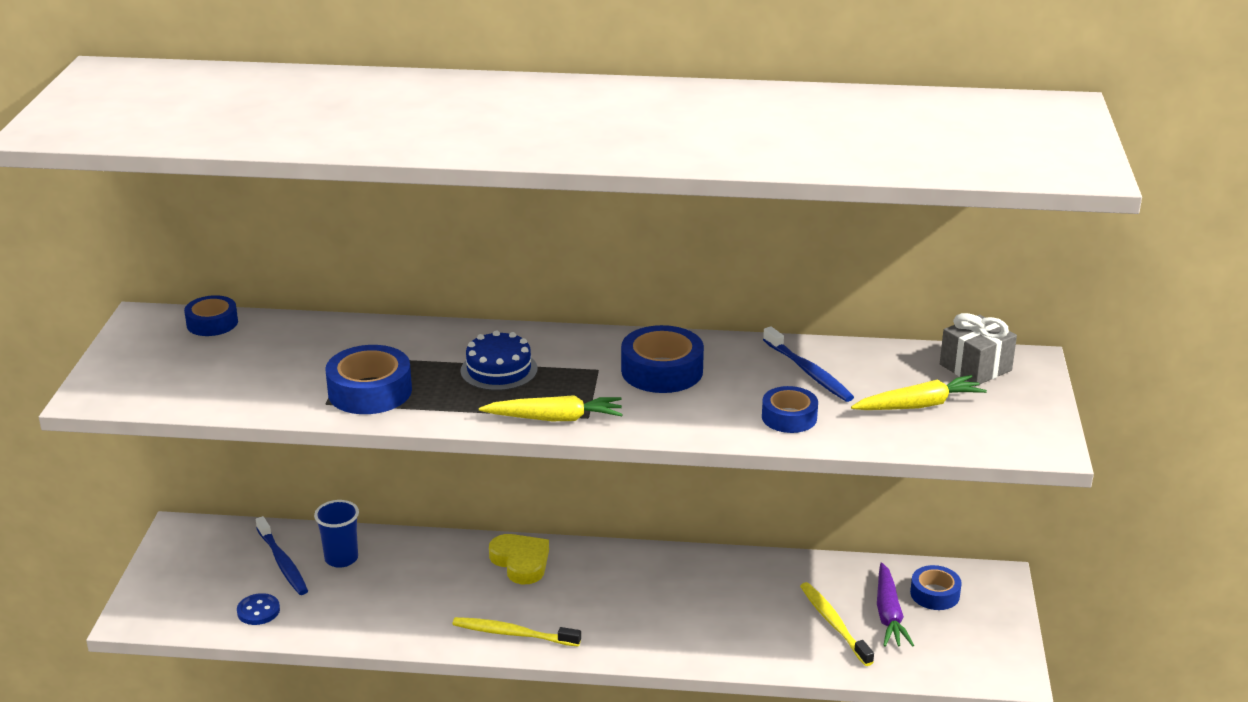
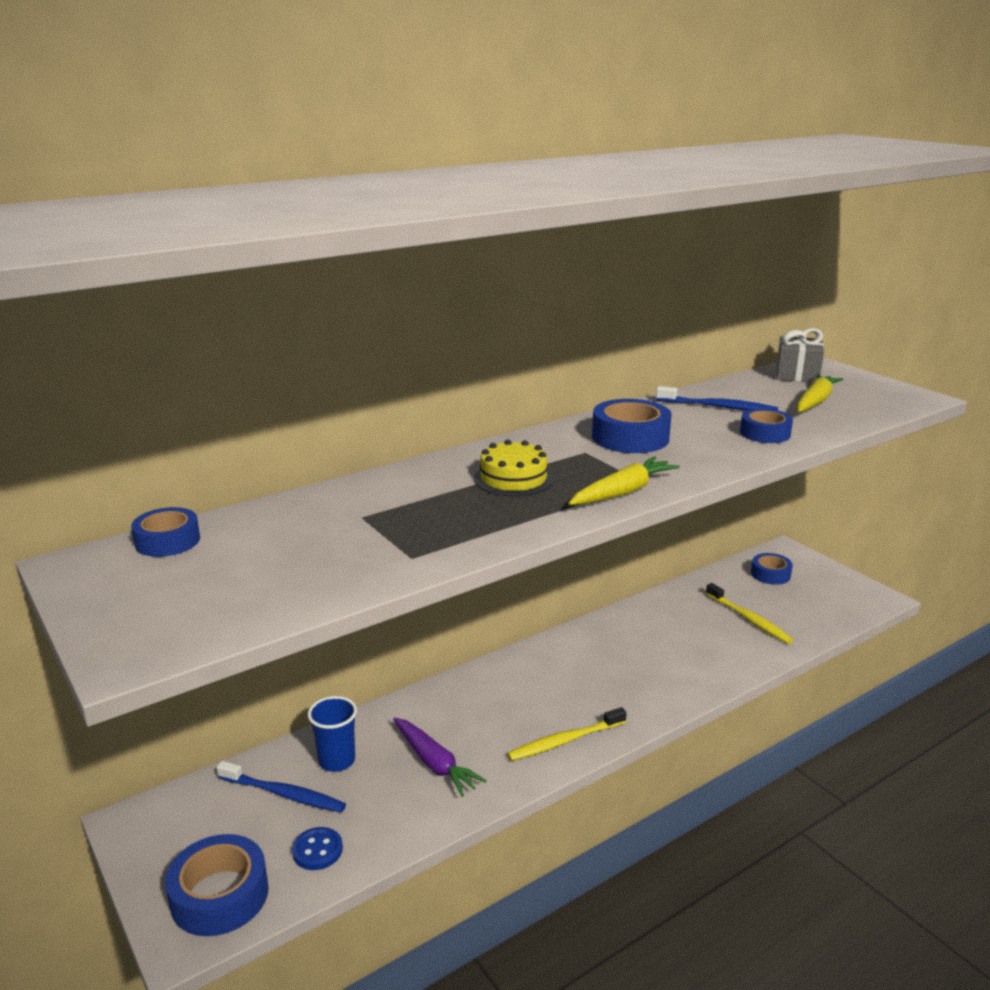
camera: 40 degrees left, 5 degrees down
blue tape [325,345,412,414] -> blue tape moved to [165,834,269,936]
blue cake [460,330,538,391] -> yellow cake [474,440,554,497]
yellow heart [489,534,549,584] -> none
yellow toothbrush [800,582,874,666] -> yellow toothbrush turned 150 degrees counterclockwise [706,583,793,644]
purple carrot [877,563,914,647] -> purple carrot moved to [393,717,487,797]

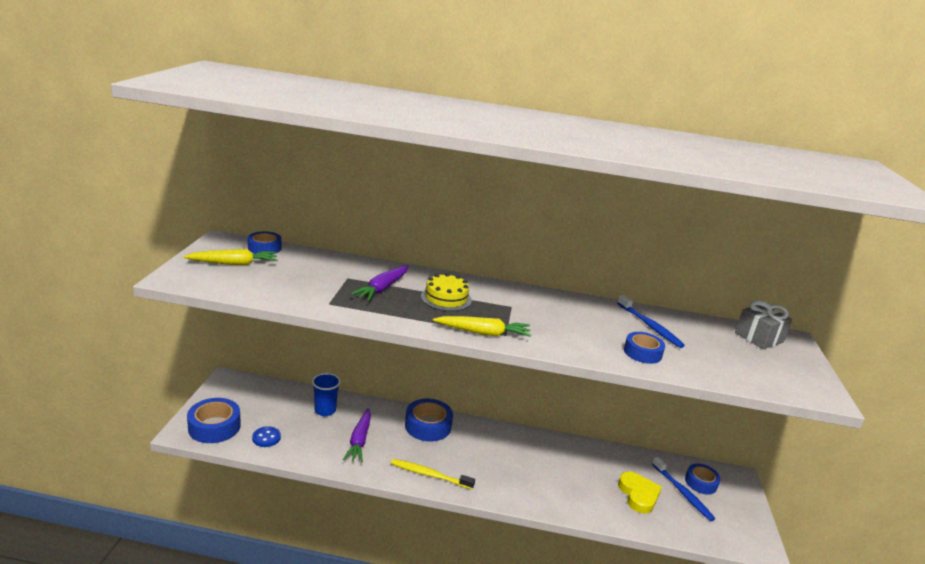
camera: 40 degrees right, 0 degrees up
blue toothbrush [216,761,346,813] -> blue toothbrush moved to [652,457,715,521]
blue tape [592,399,672,453] -> blue tape moved to [405,398,453,442]
yellow toothbrush [706,583,793,644] -> yellow heart [618,471,662,514]
yellow carrot [796,374,843,412] -> yellow carrot moved to [183,249,277,265]
none -> purple carrot [351,265,409,301]

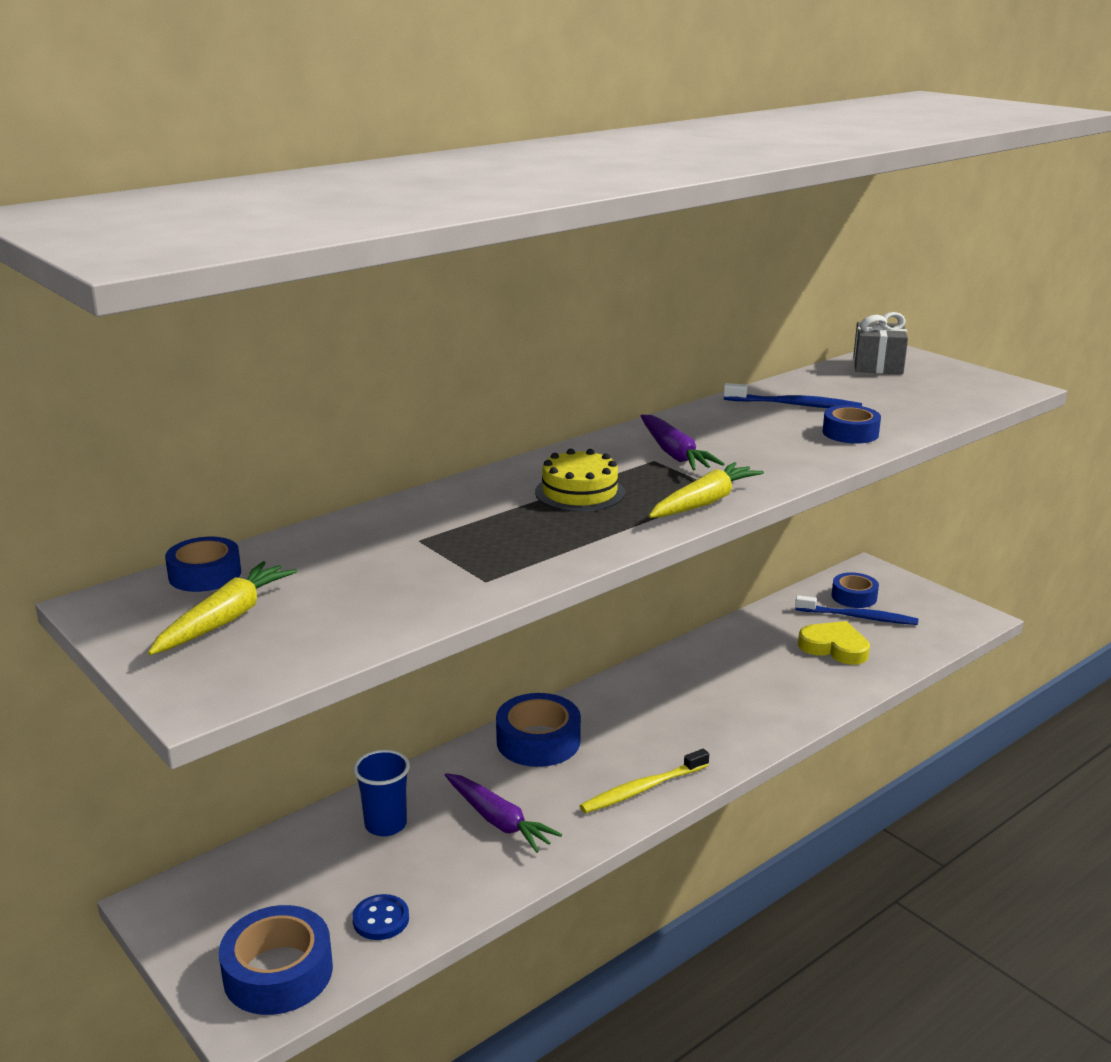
camera: 45 degrees left, 0 degrees up
purple carrot [351,265,409,301] -> purple carrot moved to [641,415,724,471]

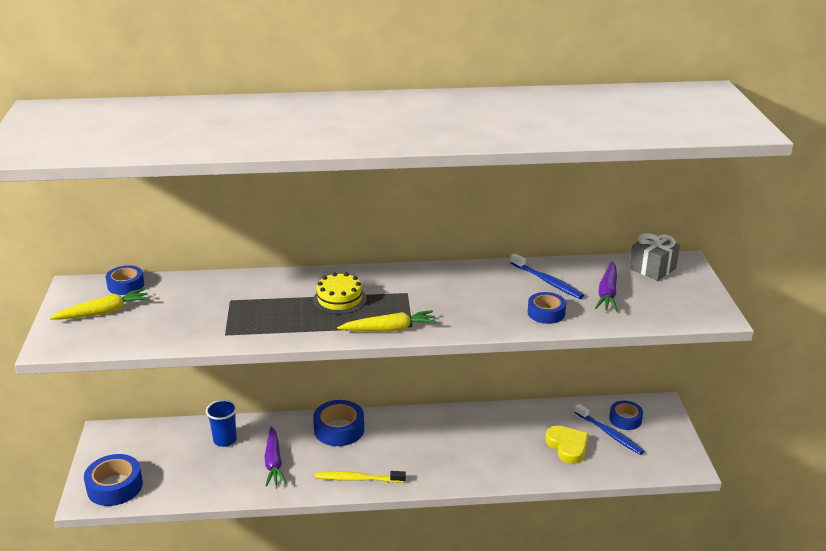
camera: 35 degrees right, 5 degrees up
blue button [352,894,409,940] -> none
purple carrot [641,415,724,471] -> purple carrot moved to [595,262,618,312]

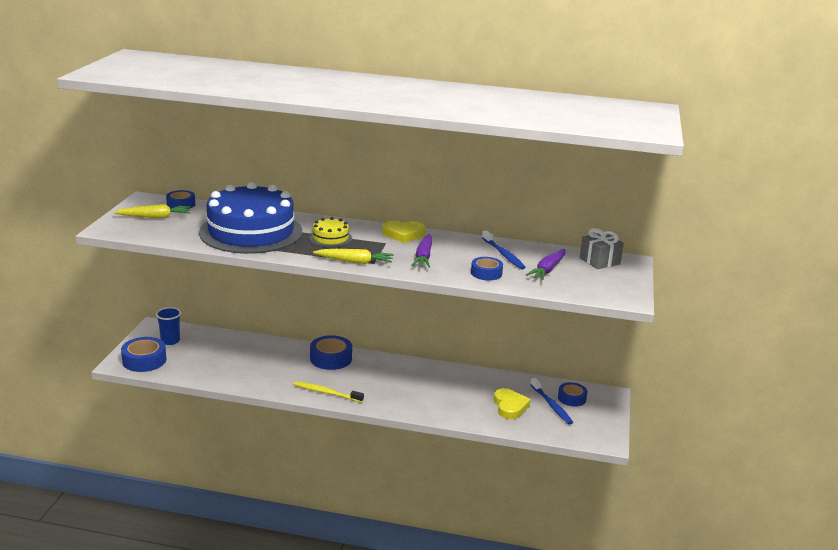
camera: 15 degrees right, 5 degrees down
blue cup [206,400,237,447] -> blue cup moved to [156,307,181,345]
purple carrot [264,426,287,486] -> purple carrot moved to [411,234,432,268]
none -> blue cake [199,182,302,254]
none -> yellow heart [382,221,426,243]

